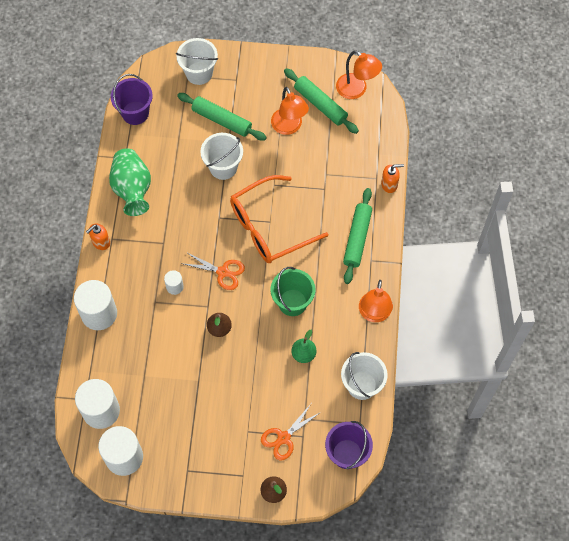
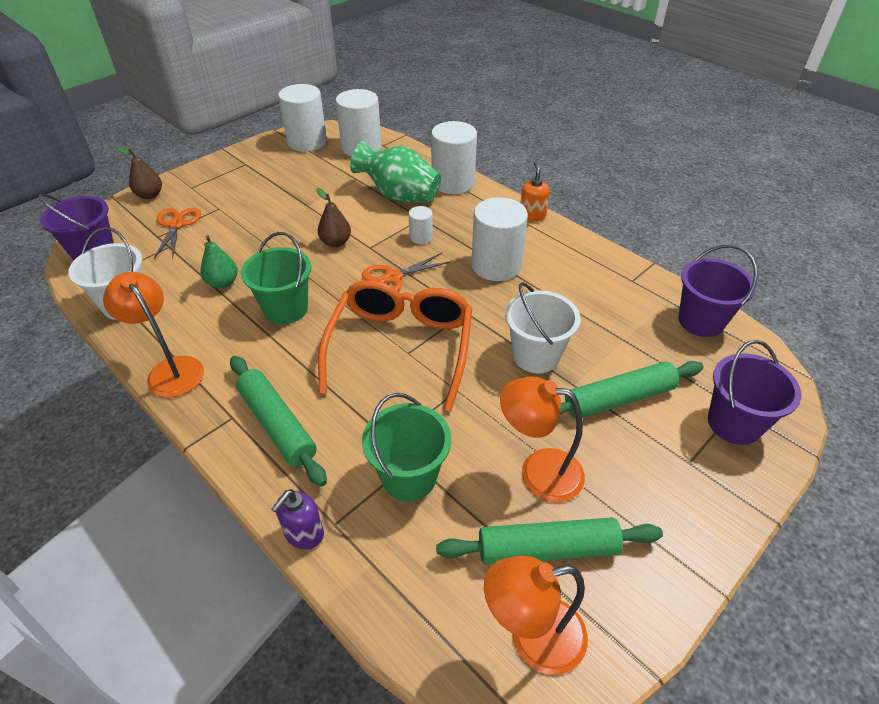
camera: 130 degrees right, 20 degrees down
green vase [109,148,151,216] -> green vase moved to [350,141,441,203]
white bucket [176,38,218,85] -> purple bucket [708,340,801,445]
orange soap dispenser [381,164,404,193] -> purple soap dispenser [271,489,324,549]
none -> green bucket [362,393,451,501]
none -> white cylinder [471,197,528,281]

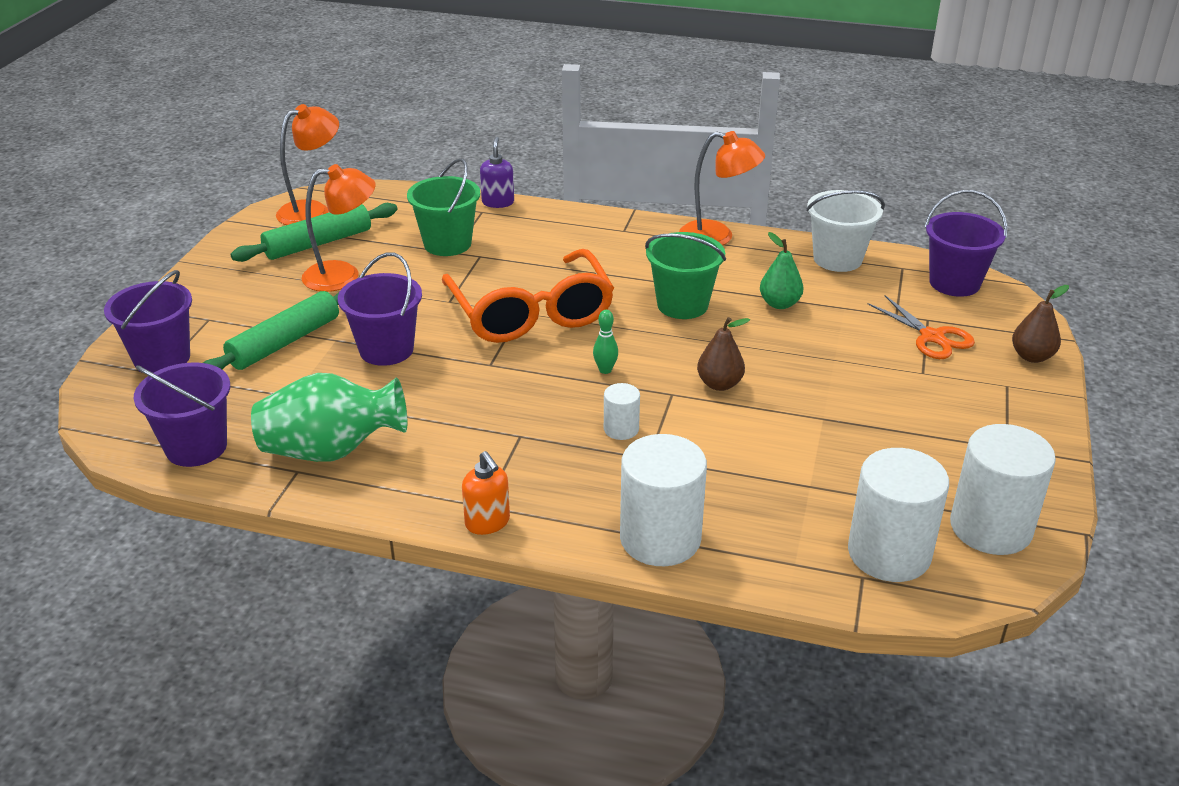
camera: 150 degrees right, 10 degrees down
green rolling pin [230,356,327,487] -> none
green vase [350,141,441,203] -> green vase moved to [251,373,407,462]
orange scissors [362,253,451,291] -> green bowling pin [593,310,618,374]
white cylinder [471,197,528,281] -> none
white bucket [505,282,581,373] -> purple bucket [338,252,422,366]

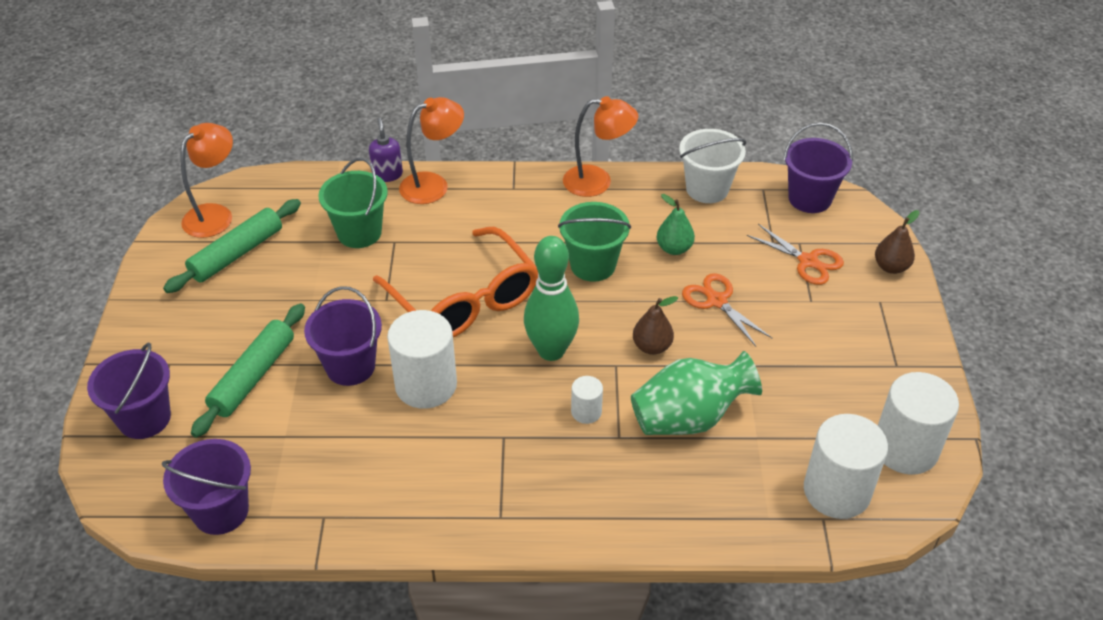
camera: 15 degrees left, 10 degrees up
green vase [251,373,407,462] -> green vase moved to [631,351,762,435]
orange lamp [302,164,376,292] -> orange lamp moved to [399,97,464,204]
orange soap dispenser [462,451,510,535] -> none
green bowling pin [593,310,618,374] -> green bowling pin [524,236,579,361], size x2.44
white cylinder [620,434,707,566] -> white cylinder moved to [387,310,457,409]
none -> orange scissors [682,273,772,346]

